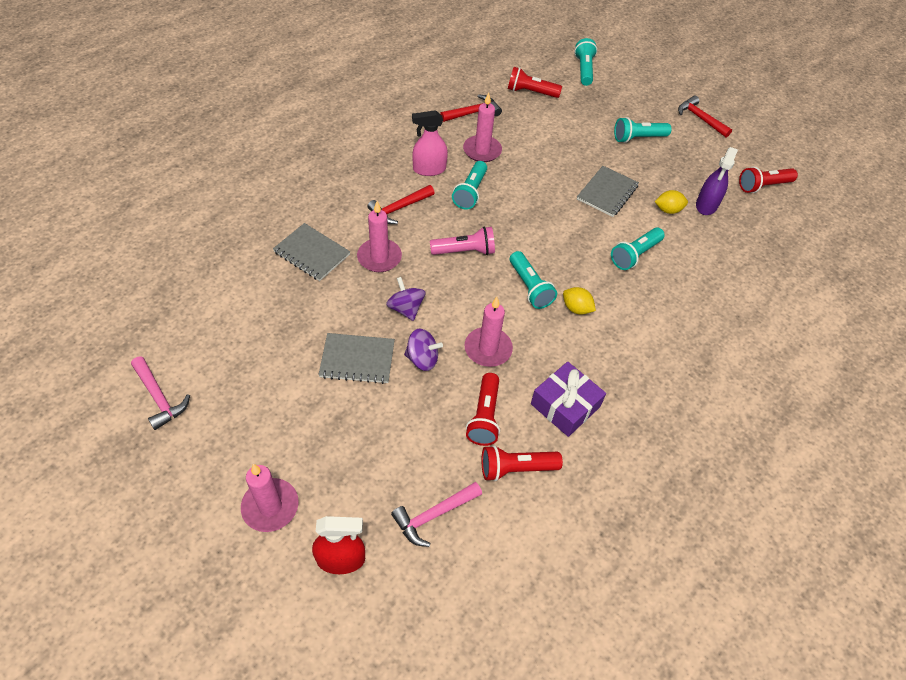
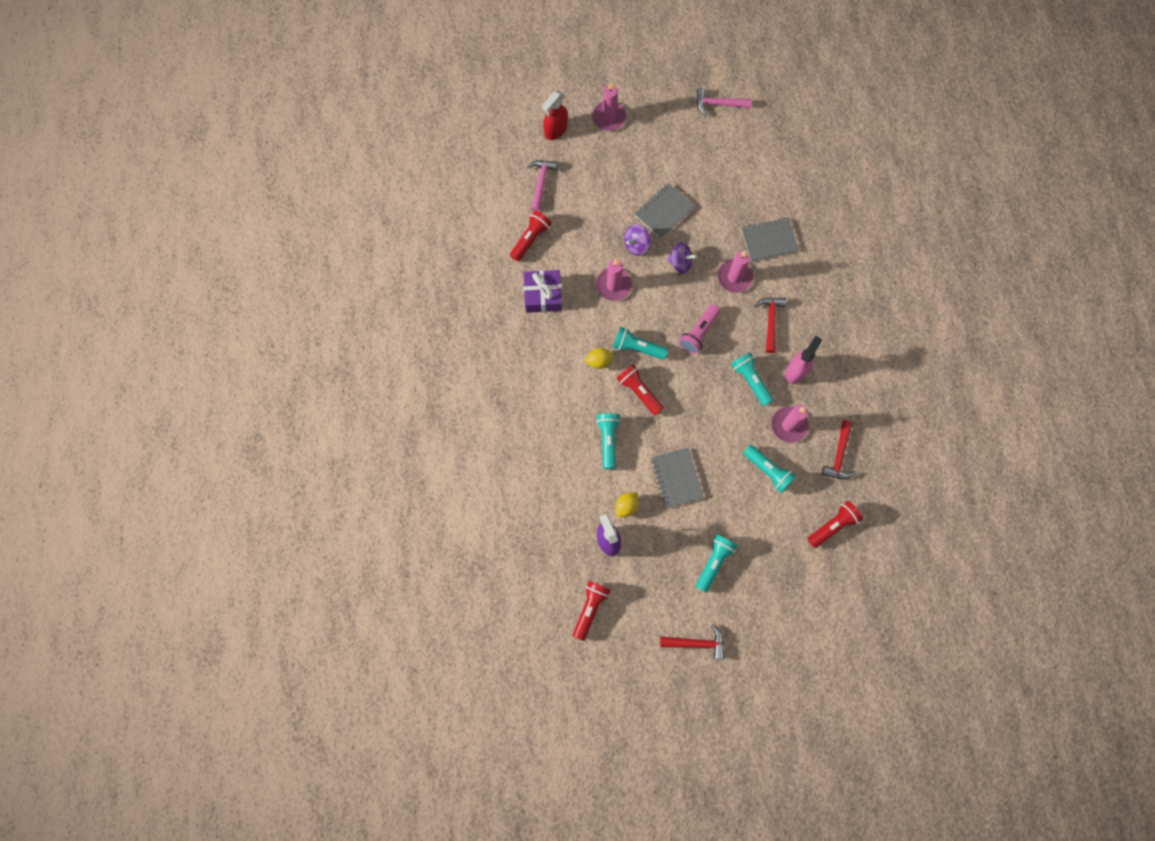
camera: 135 degrees right, 20 degrees up
red flashlight [466,373,500,446] -> red flashlight moved to [617,364,664,415]
turquoise flashlight [574,38,597,86] -> turquoise flashlight moved to [743,445,796,493]

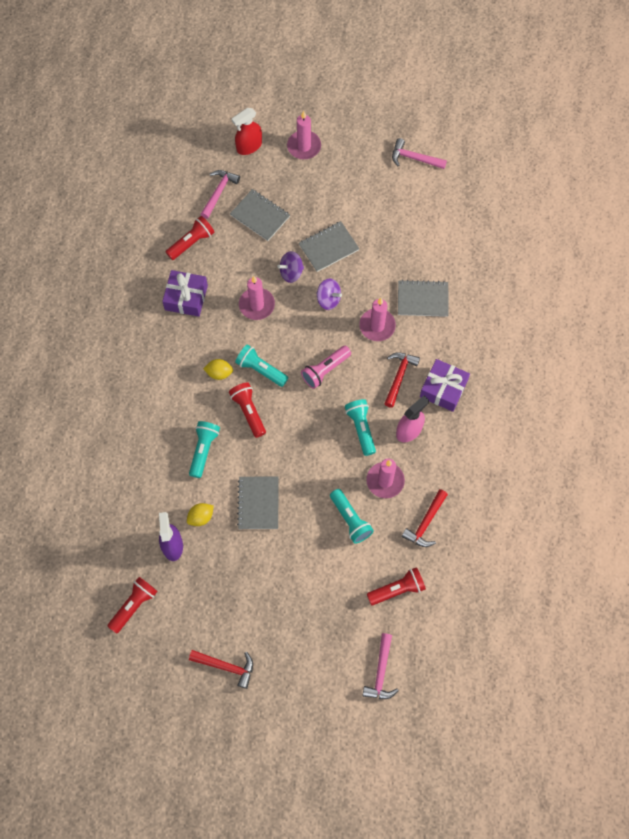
camera: 15 degrees right, 5 degrees down
turquoise flashlight [696,535,737,593] -> none
none -> grey notebook [230,189,290,241]
none -> pink hammer [362,633,399,699]
none -> purple gift [420,359,470,412]

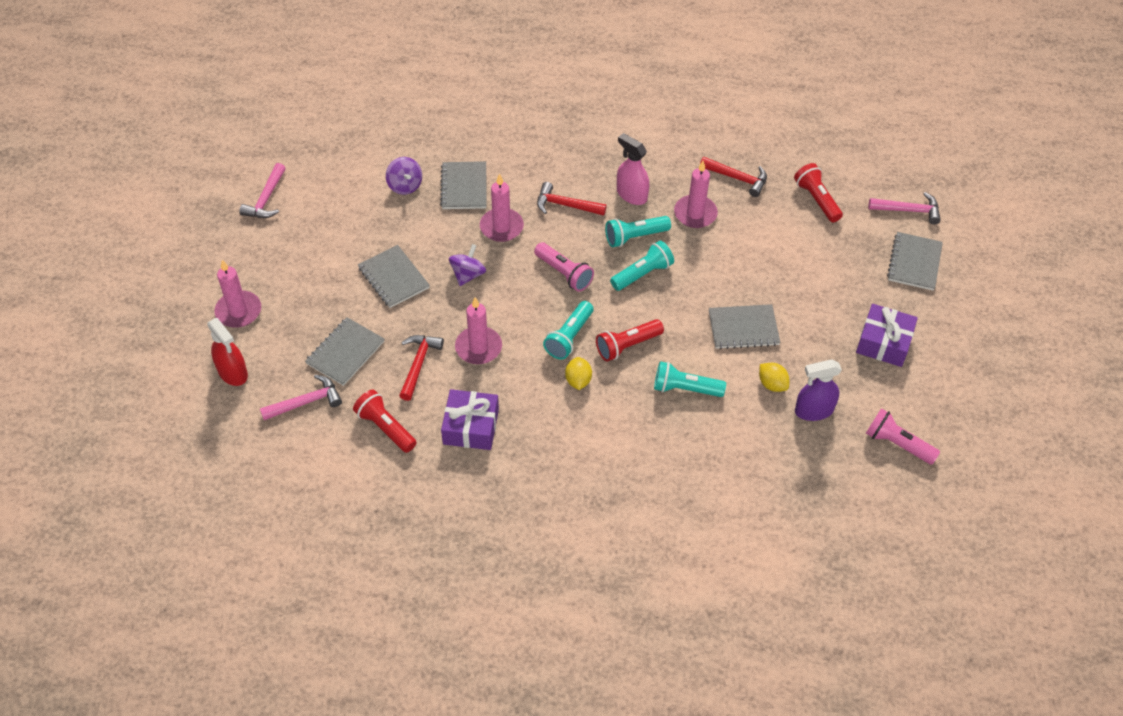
camera: 95 degrees left, 15 degrees down
red flashlight [108,577,158,633] -> pink flashlight [866,408,940,465]
red hammer [189,650,253,689] -> red hammer moved to [399,335,444,401]
pink hammer [200,170,240,219] -> pink hammer turned 135 degrees clockwise [260,375,342,420]
purple spinning top [277,251,304,283] -> purple spinning top moved to [386,157,422,195]
turquoise flashlight [330,489,374,544] -> turquoise flashlight moved to [610,240,674,291]
purple gift [420,359,470,412] -> purple gift moved to [856,304,918,367]
none -> grey notebook [887,232,943,291]

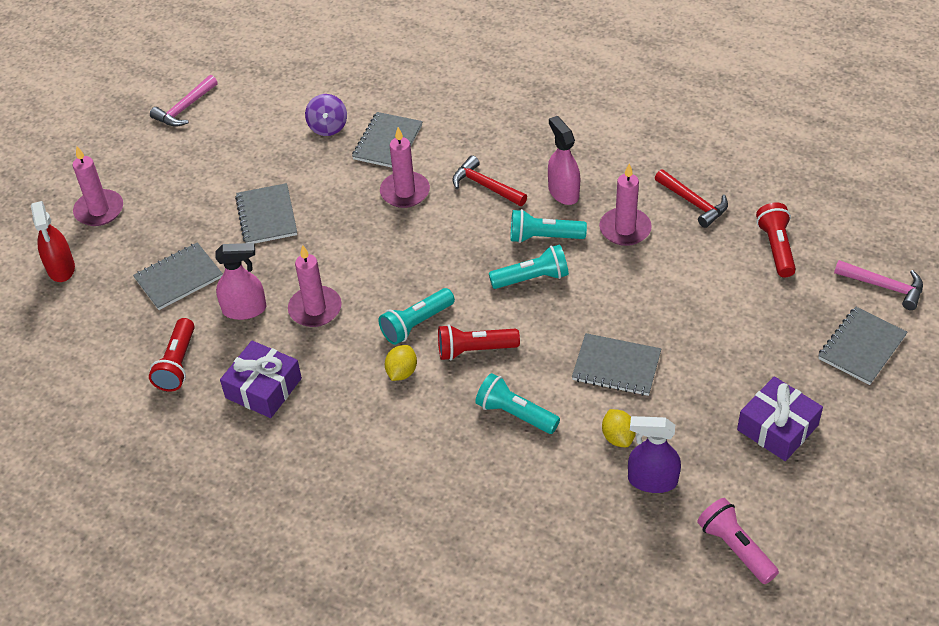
camera: 25 degrees right, 5 degrees down
pink hammer [260,375,342,420] -> none
red flashlight [353,390,417,453] -> red flashlight turned 150 degrees counterclockwise [149,318,195,392]
red hammer [399,335,444,401] -> pink spray bottle [215,243,267,320]
purple spinning top [449,244,486,286] -> none
pink flashlight [534,242,594,292] -> none

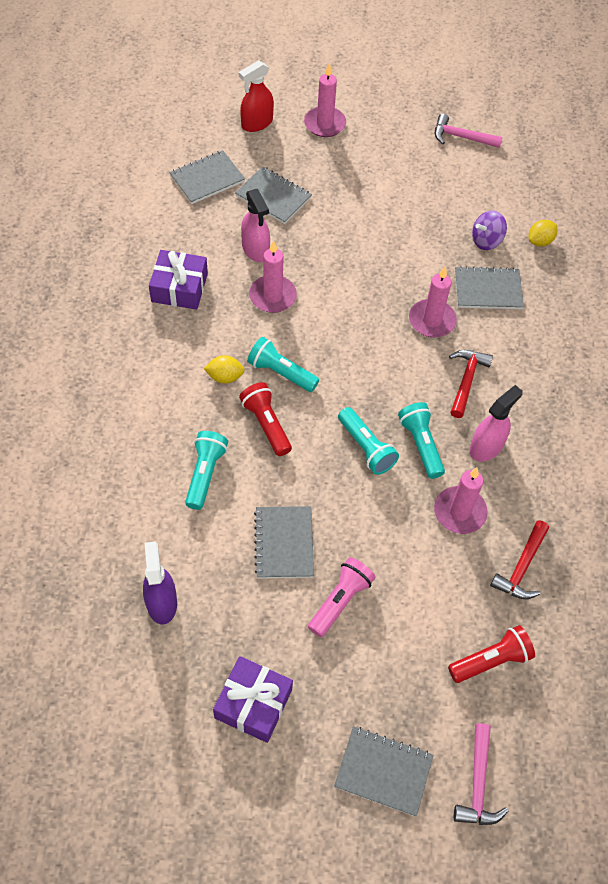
camera: 65 degrees right, 10 degrees up
red flashlight [149,318,195,392] -> none
grey notebook [235,183,297,244] -> grey notebook moved to [169,150,245,204]
yellow lemon [602,409,636,447] -> yellow lemon moved to [529,220,557,247]
pink flashlight [697,498,779,584] -> pink flashlight moved to [308,557,376,637]

